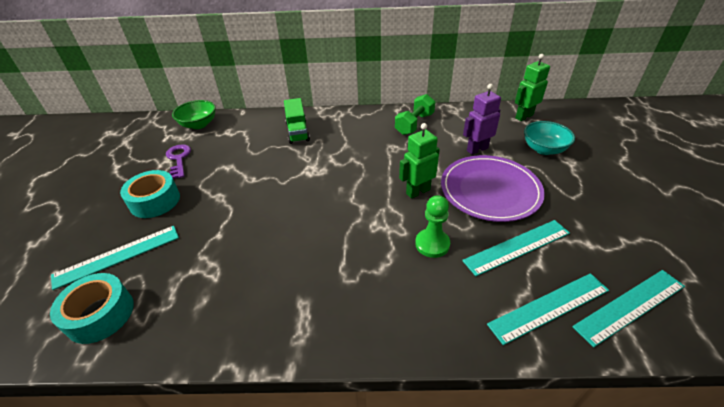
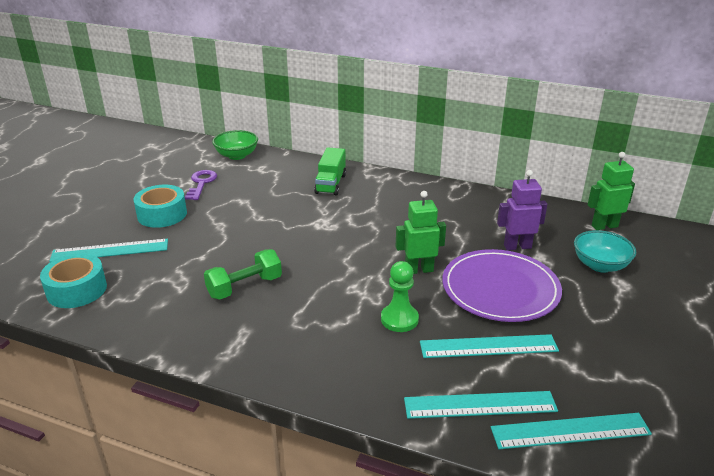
camera: 20 degrees right, 10 degrees down
green dumbbell [395,94,435,135] -> green dumbbell moved to [204,249,282,300]

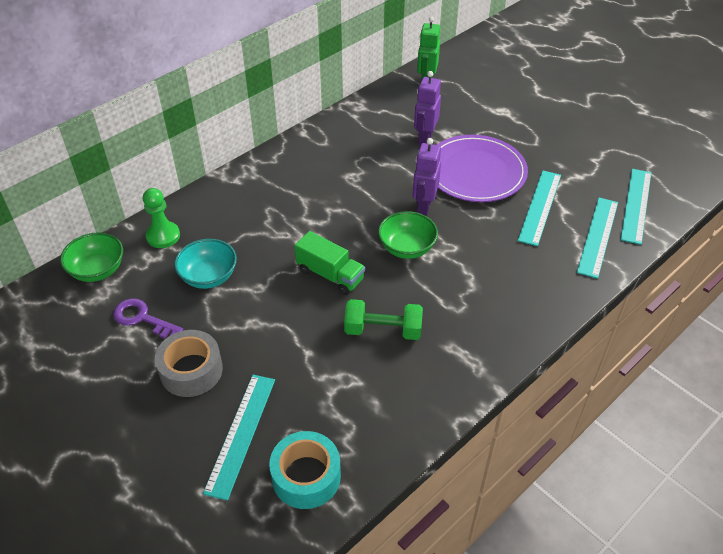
camera: 65 degrees left, 15 degrees up
turquoise tape [133,185,187,228] -> grey tape [155,330,223,397]
green dumbbell [204,249,282,300] -> green dumbbell turned 75 degrees counterclockwise [344,299,423,340]
green truck [314,147,346,196] -> green truck moved to [294,231,365,295]
green pawn [381,261,419,332] -> green pawn moved to [143,188,180,248]
green robot [396,191,446,274] -> purple robot [413,138,441,216]
turquoise bowl [574,230,636,272] -> turquoise bowl moved to [174,239,237,289]
none -> green bowl [378,211,438,259]

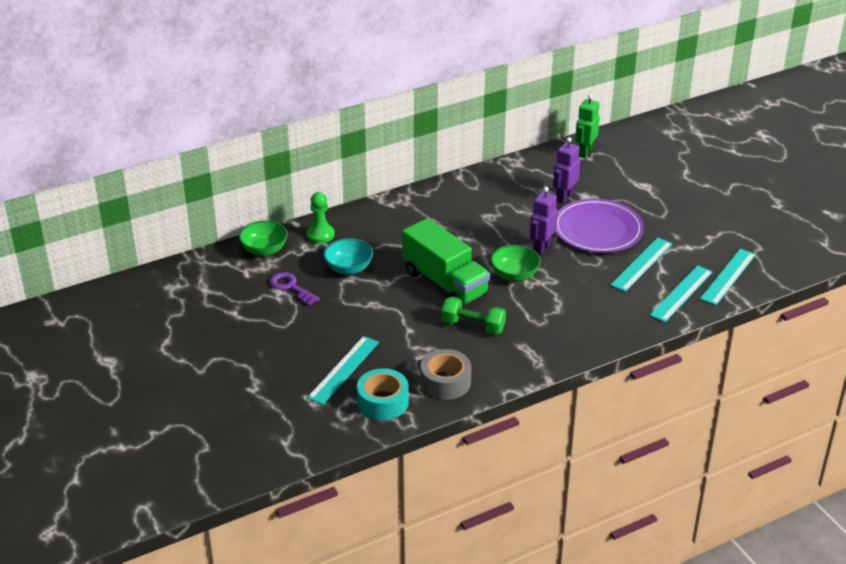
camera: 15 degrees right, 10 degrees down
grey tape [155,330,223,397] -> grey tape moved to [421,349,471,400]
green truck [294,231,365,295] -> green truck [402,218,490,307], size x1.69

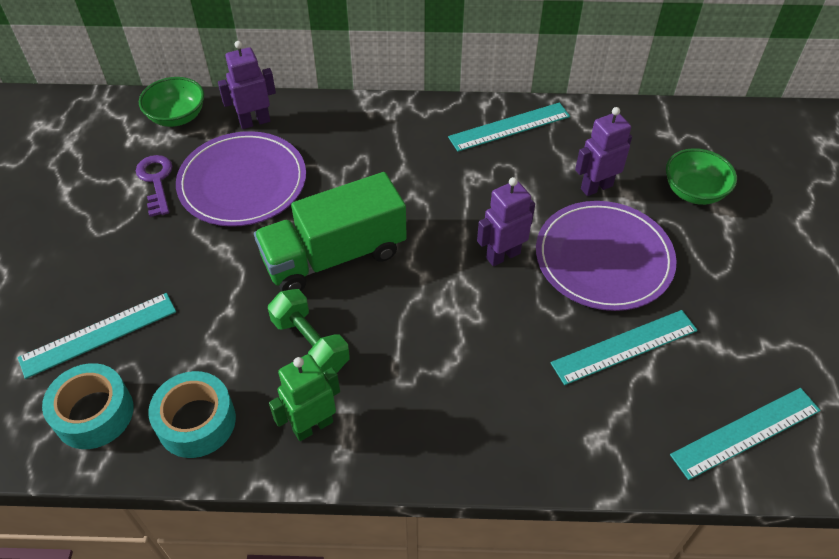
camera: 30 degrees right, 15 degrees up
green pawn [307,192,335,243] -> purple robot [218,41,276,129]
turquoise bowl [323,238,373,275] -> purple plate [176,131,306,227]
green truck [402,218,490,307] -> green truck turned 75 degrees clockwise [254,172,407,291]
grey tape [421,349,471,400] -> turquoise tape [148,371,236,458]
green bowl [491,245,541,281] -> green bowl moved to [666,148,737,205]
green robot [575,94,600,158] -> green robot moved to [269,354,340,441]
turquoise ruler [649,265,713,322] -> turquoise ruler moved to [448,102,570,152]

